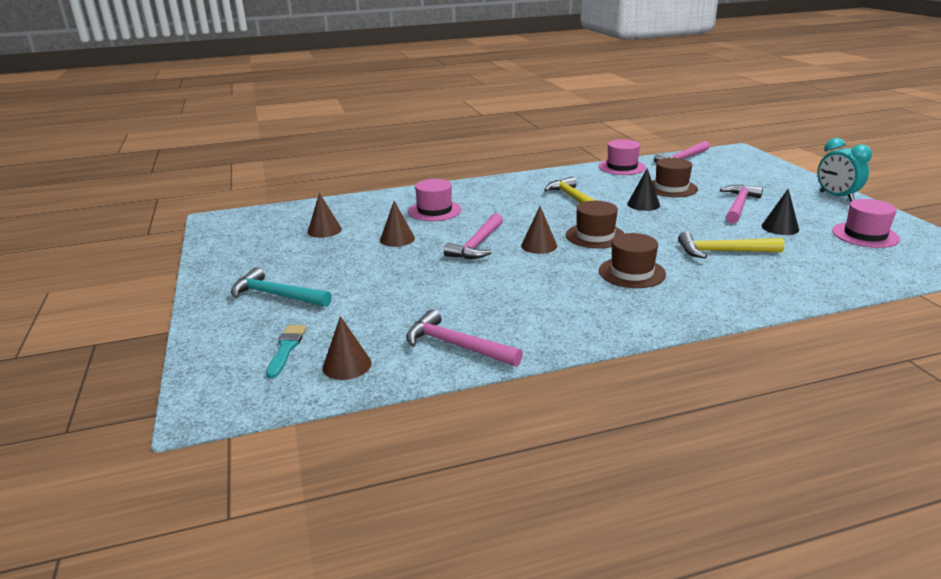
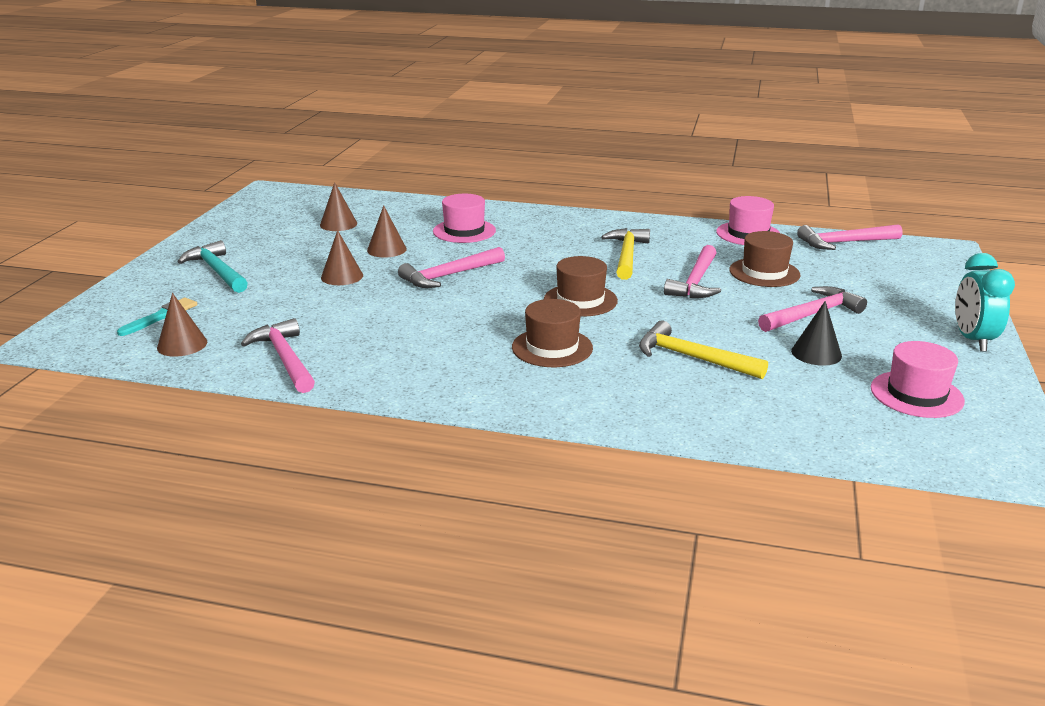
camera: 30 degrees right, 0 degrees up
brown cone [521,206,557,254] -> brown cone moved to [321,230,363,285]
black cone [627,168,660,211] -> pink hammer [664,245,721,298]

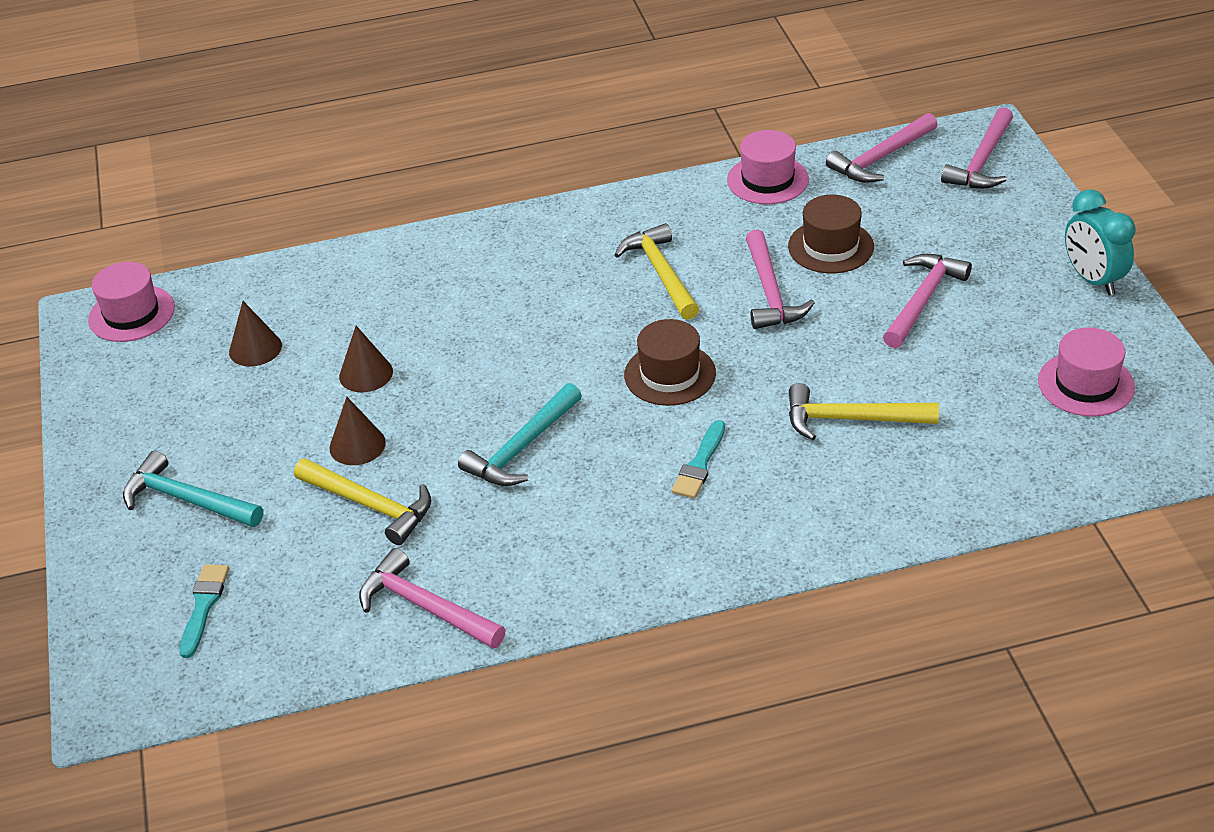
camera: 25 degrees left, 15 degrees up
brown cone [157,293,207,357] -> none
pink hammer [398,247,505,288] -> pink hammer moved to [941,107,1013,189]
pink hat [433,194,496,243] -> pink hat moved to [88,262,175,342]
brown hat [512,299,593,367] -> turquoise brush [672,420,725,499]
black cone [791,301,842,366] -> none
none -> yellow hammer [294,458,431,545]
none -> turquoise hammer [458,383,582,486]

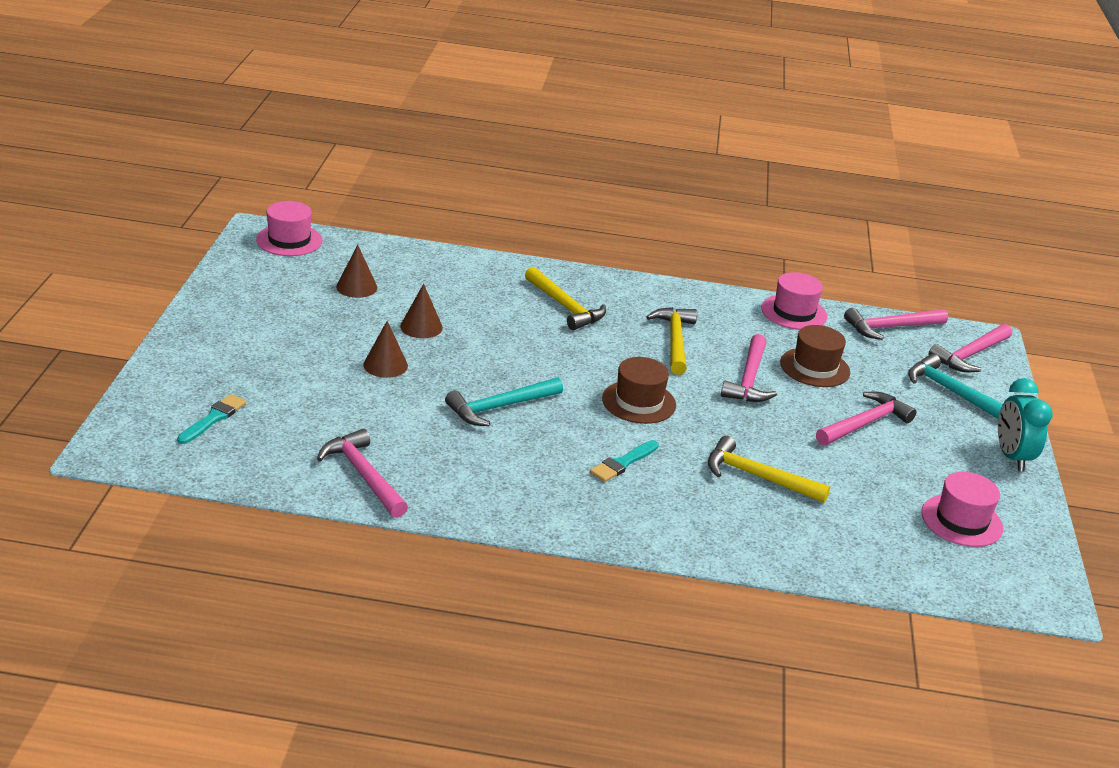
camera: 15 degrees right, 10 degrees down
turquoise hammer [123,451,263,527] -> turquoise hammer moved to [908,354,1003,419]
yellow hammer [294,458,431,545] -> yellow hammer moved to [525,267,606,330]

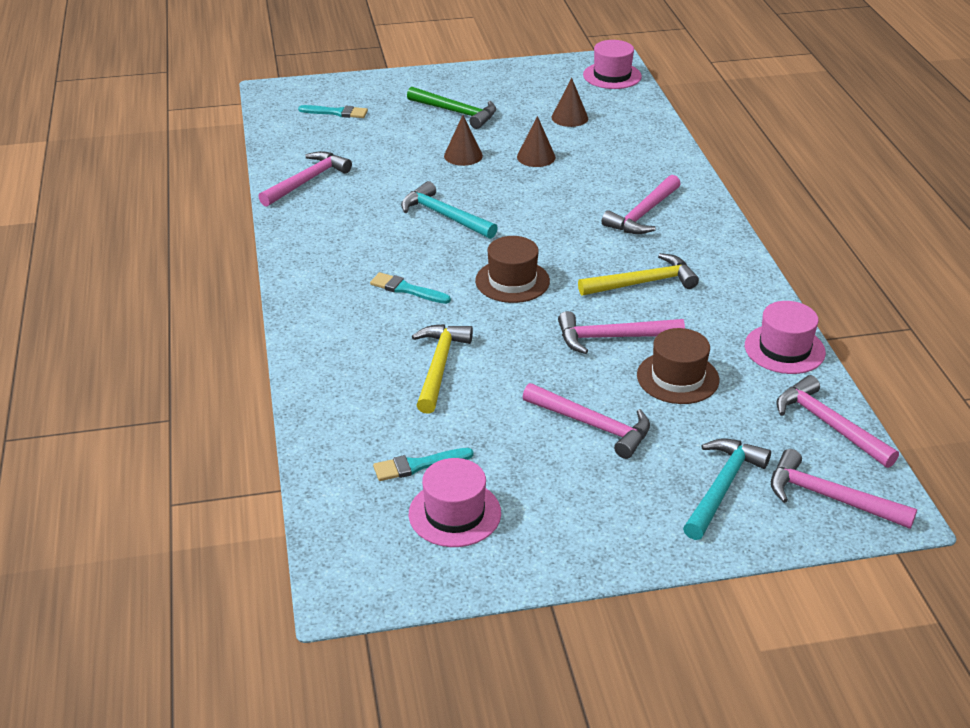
camera: 75 degrees right, 5 degrees up
yellow hammer [525,267,606,330] -> pink hammer [602,175,681,234]
turquoise clock [998,378,1053,471] -> none
none -> turquoise brush [373,448,474,481]
none -> green hammer [407,87,496,129]

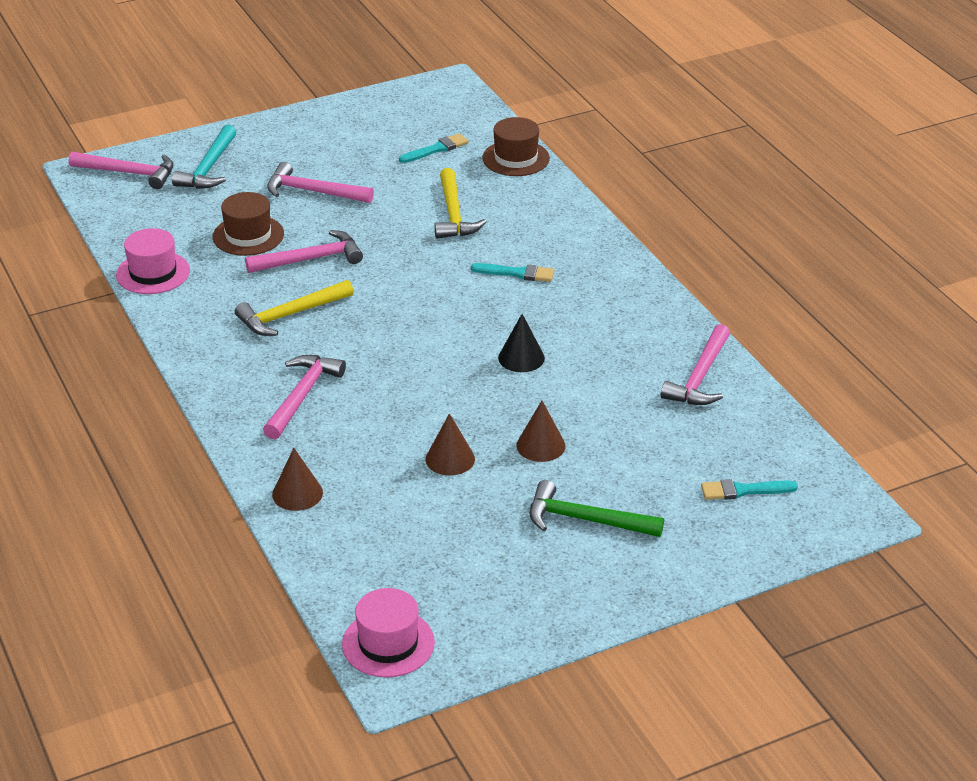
camera: 165 degrees right, 0 degrees up
turquoise hammer [401,181,498,239] -> black cone [498,314,545,372]
pink hat [409,458,501,547] -> none
brown hat [475,236,550,303] -> brown hat moved to [483,117,550,176]
brown cone [552,78,588,127] -> brown cone moved to [272,448,323,511]
pink hammer [776,375,899,468] -> none

